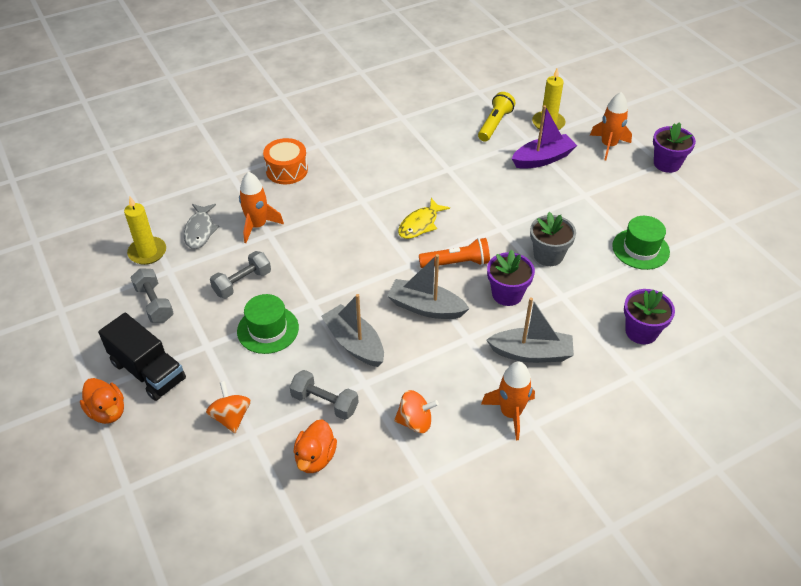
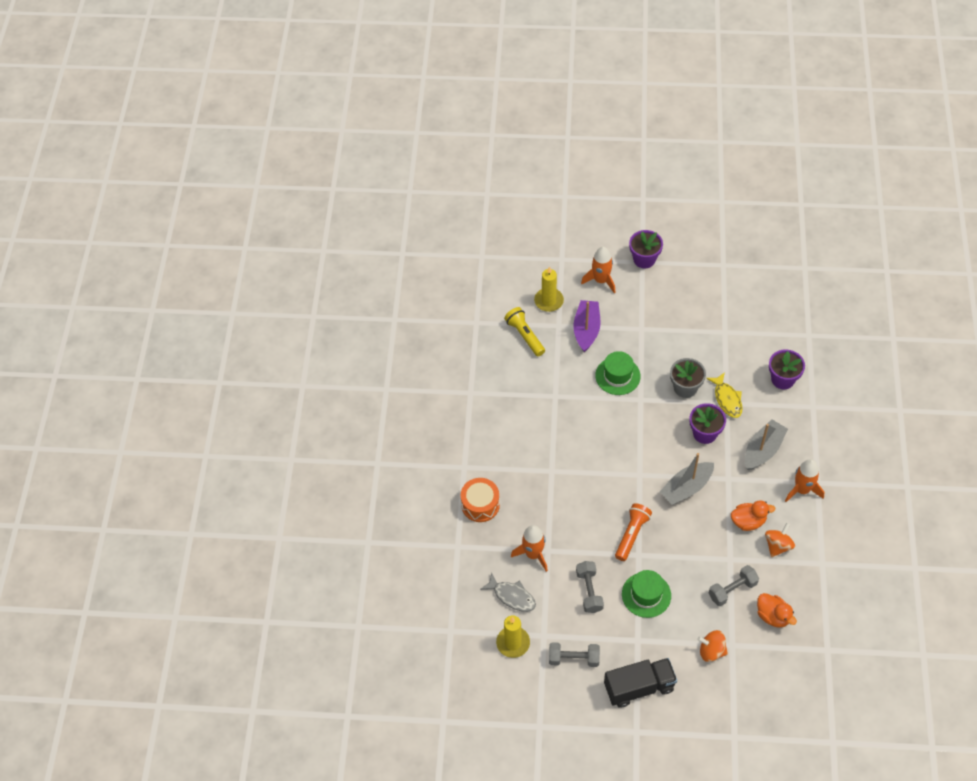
camera: 55 degrees left, 10 degrees up
orange duck [80,378,124,424] -> orange duck moved to [731,501,775,531]
grey boat [321,294,384,367] -> none
yellow fish [398,198,450,239] -> yellow fish moved to [706,372,743,418]
orange flashlight [419,238,490,268] -> orange flashlight moved to [615,503,652,561]
green hat [612,216,670,270] -> green hat moved to [595,351,641,395]

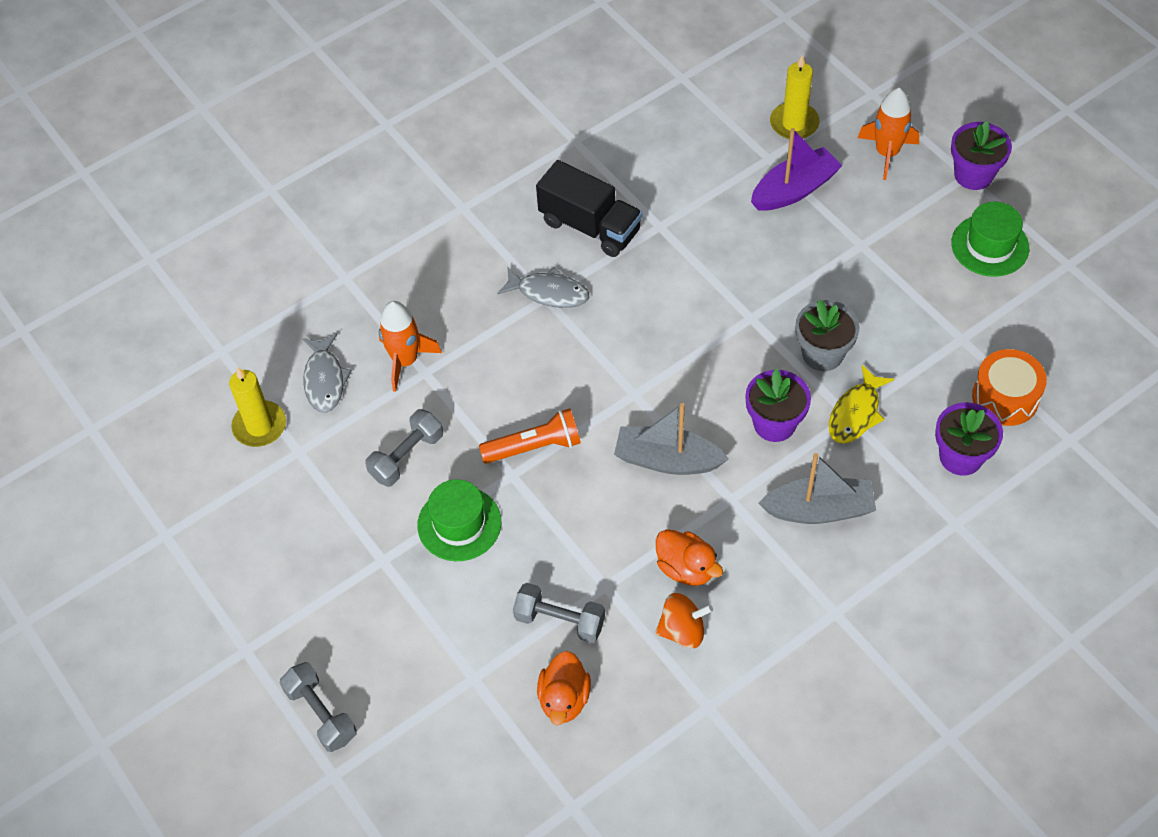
camera: 50 degrees right, 0 degrees up
orange drum [461,478,500,522] -> orange drum moved to [972,349,1047,426]
yellow flashlight [504,307,545,356] -> none
grey dumbbell [549,642,600,667] -> grey dumbbell moved to [280,662,357,752]
green hat [595,351,641,395] -> green hat moved to [951,202,1029,277]
black truck [604,658,677,708] -> black truck moved to [536,160,642,257]
orange spinning top [697,630,728,662] -> none
orange rocket [785,459,824,502] -> none
none -> grey fish [497,266,589,308]

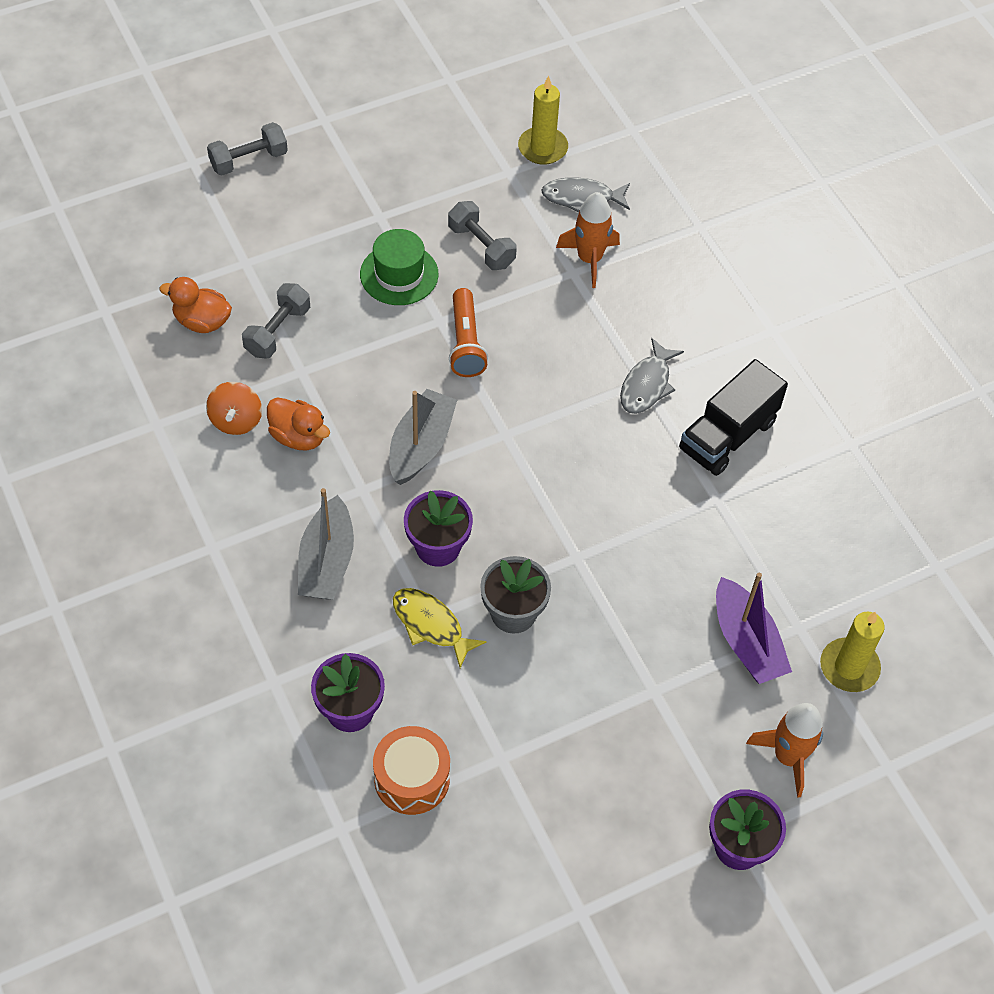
camera: 95 degrees right, 0 degrees up
orange duck [656,529,723,586] -> orange duck turned 105 degrees counterclockwise [267,397,330,450]
green hat [951,202,1029,277] -> none

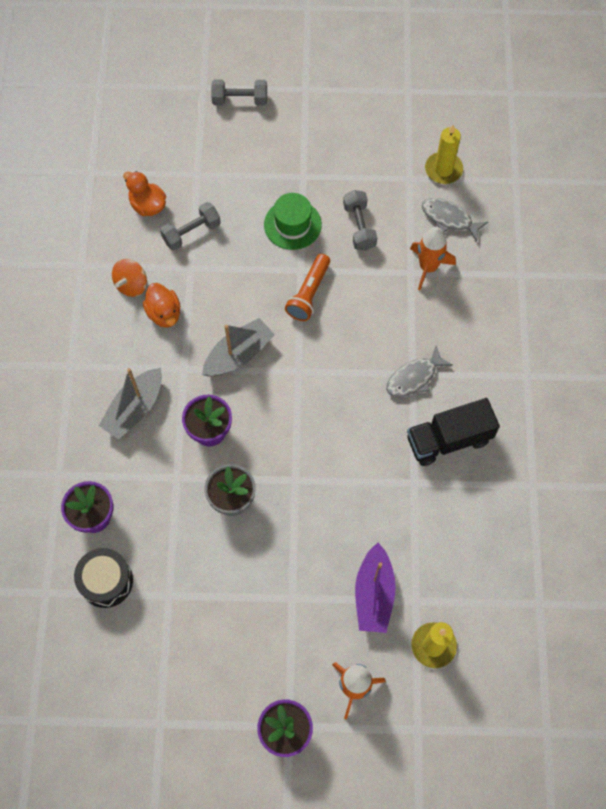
camera: 30 degrees right, 10 degrees up
orange drum [373,726,450,815] -> black drum [74,548,133,608]
yellow fish [393,588,487,668] -> none

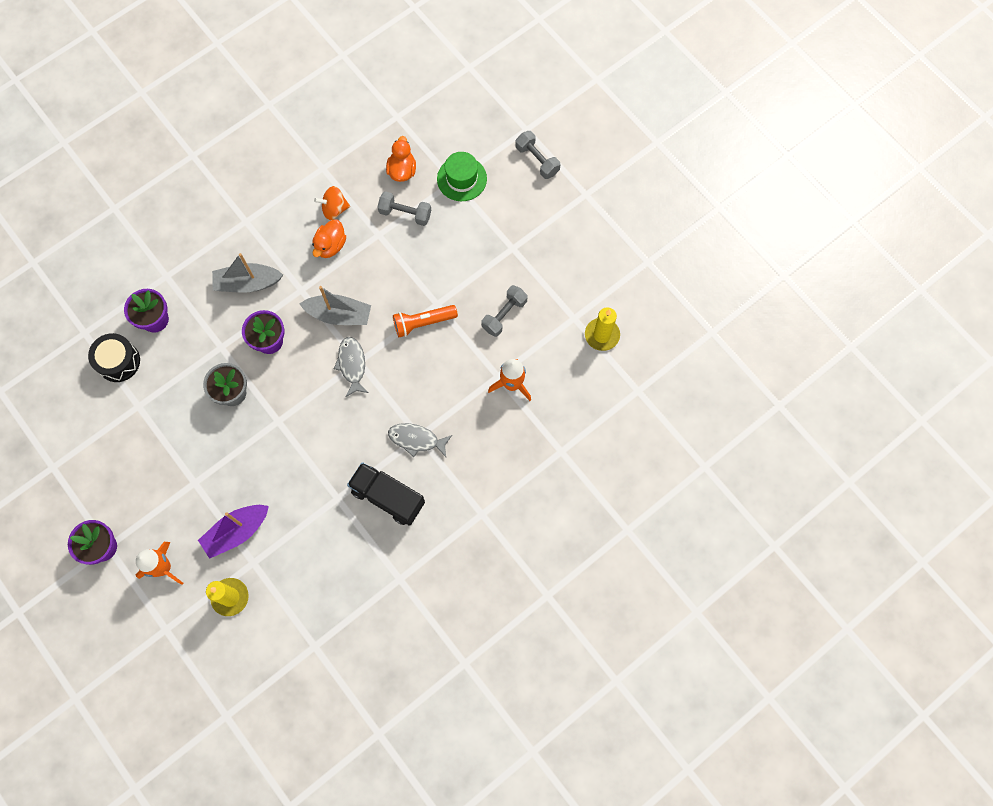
camera: 50 degrees right, 5 degrees up
green hat [264,193,322,250] -> green hat moved to [437,152,487,201]
grey fish [422,198,488,242] -> grey fish moved to [334,337,369,397]

